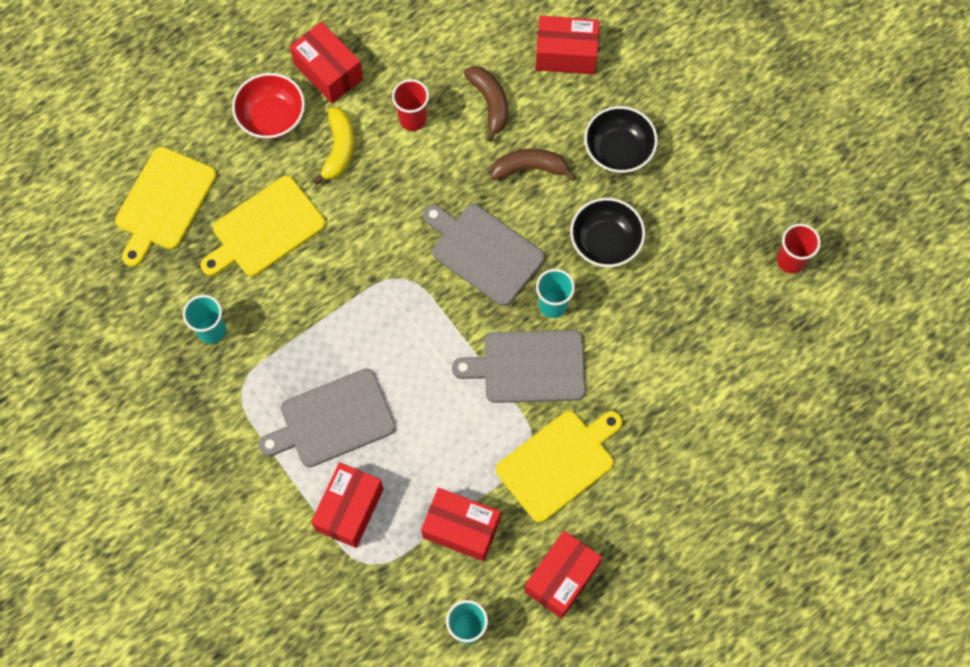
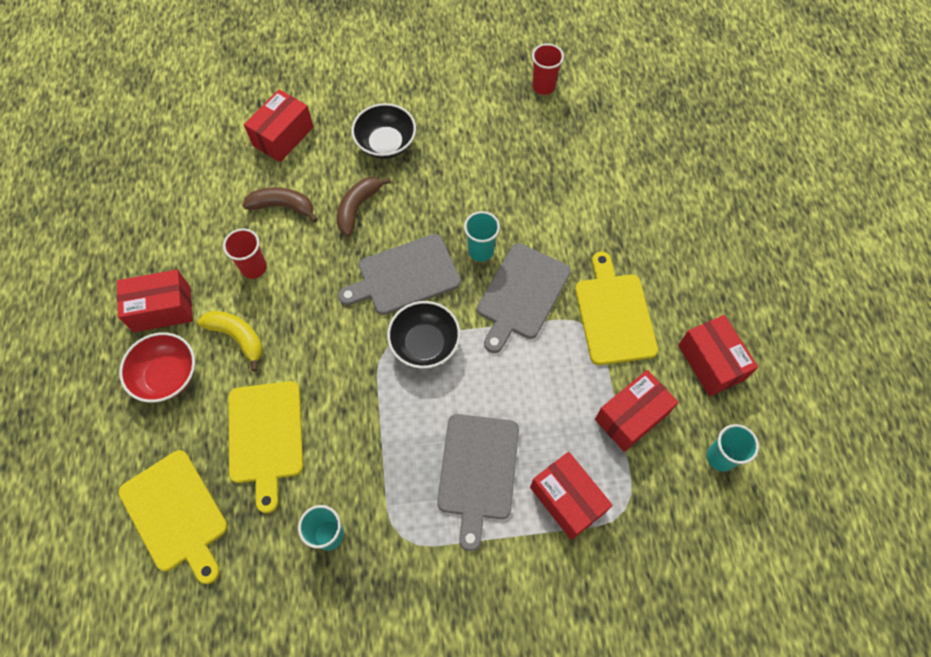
camera: 60 degrees left, 5 degrees down
black bowl [570,198,645,267] -> black bowl moved to [387,301,461,369]

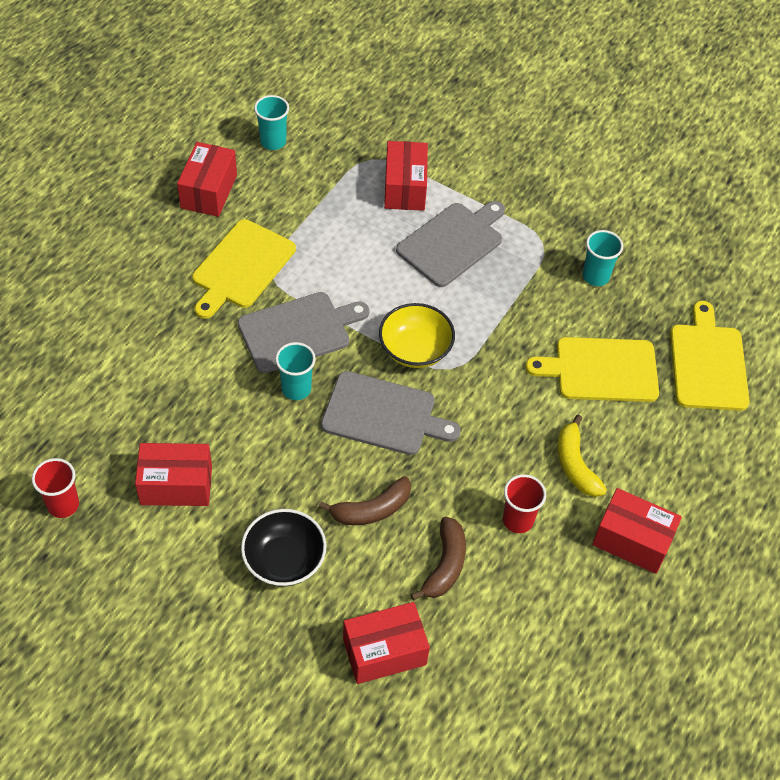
camera: 145 degrees left, 10 degrees down
red bowl [119,332,195,403] -> none
yellow cutting board [229,381,303,513] -> yellow cutting board turned 120 degrees counterclockwise [525,337,659,402]
brown banana [242,187,318,223] -> brown banana turned 120 degrees counterclockwise [411,517,466,601]
black bowl [387,301,461,369] -> yellow bowl [379,303,455,368]
red box [595,370,679,452] -> red box moved to [135,443,212,506]

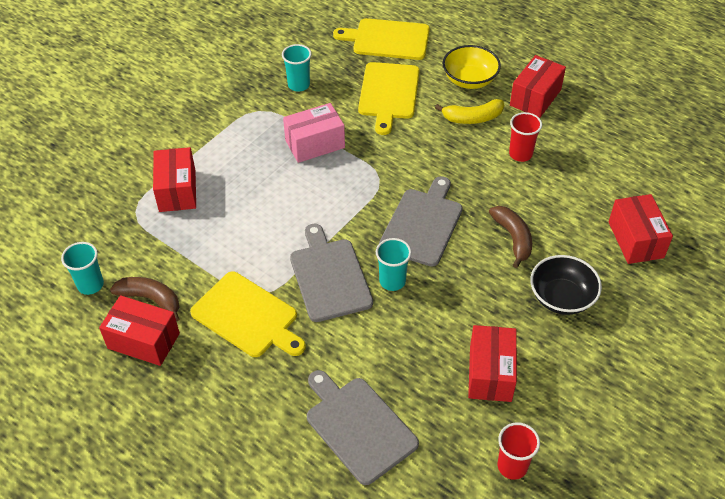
camera: 80 degrees left, 5 degrees down
yellow bowl [379,303,455,368] -> yellow bowl moved to [443,45,501,89]
red box [384,141,428,211] -> red box turned 75 degrees clockwise [153,147,196,212]
grey cutting board [396,201,505,287] -> grey cutting board moved to [307,370,419,485]
brown banana [411,517,466,601] -> brown banana moved to [110,277,179,322]
none -> pink box [283,103,345,163]

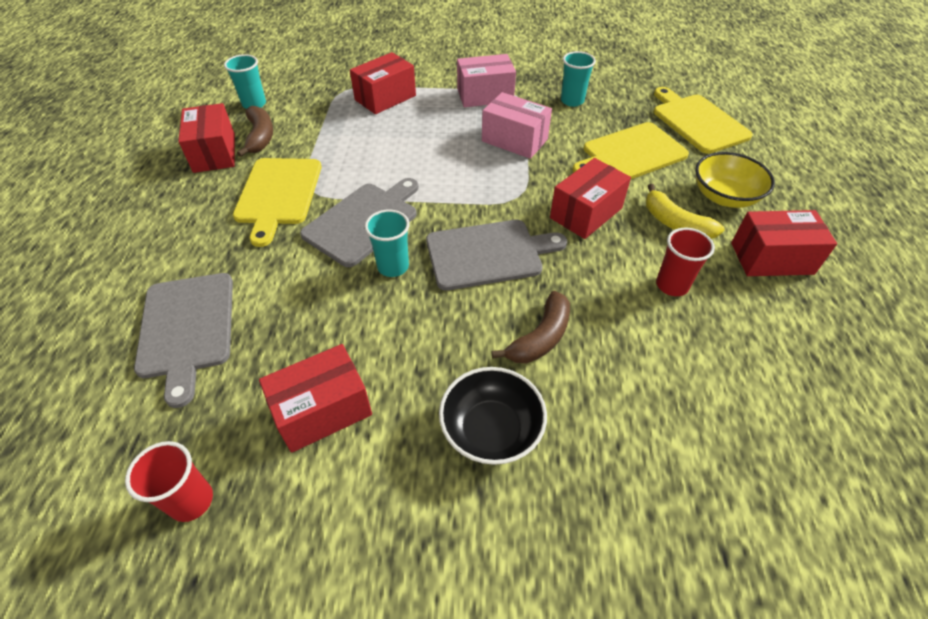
camera: 55 degrees right, 0 degrees up
grey cutting board [307,370,419,485] -> grey cutting board turned 150 degrees clockwise [134,273,233,408]
red box [609,194,673,264] -> red box moved to [550,158,631,239]
none -> pink box [457,54,516,107]

